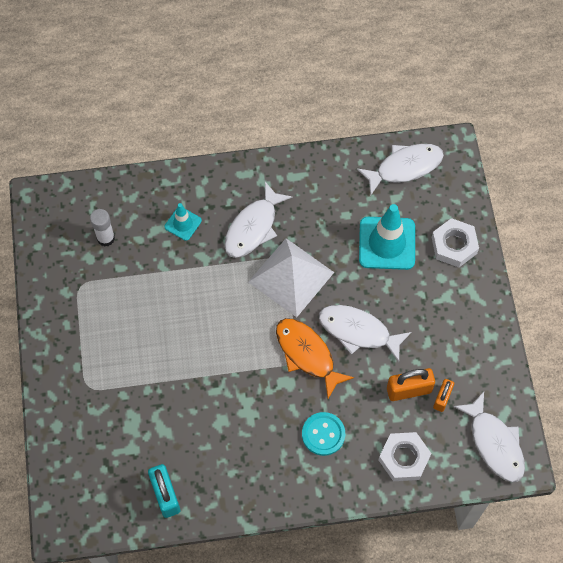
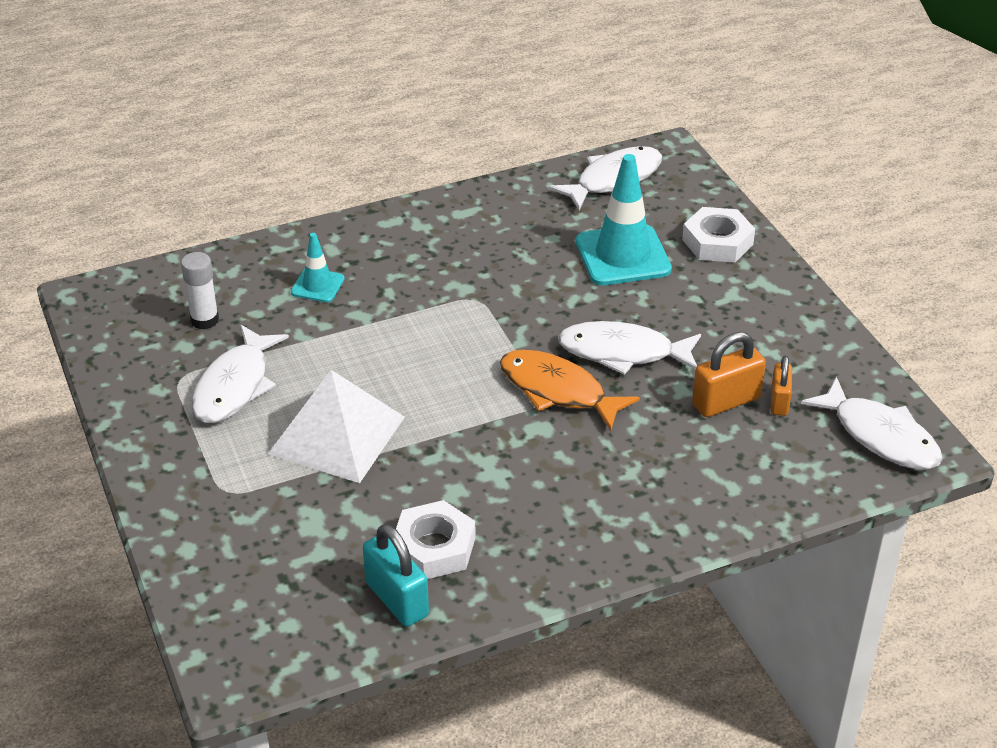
camera: 15 degrees left, 25 degrees down
white fish [224,182,292,258] -> white fish moved to [192,325,289,423]
white pyramid [248,238,334,317] -> white pyramid moved to [268,370,405,483]
turquoise button [302,412,345,456] -> none
white nut [379,432,432,481] -> white nut moved to [396,500,476,579]

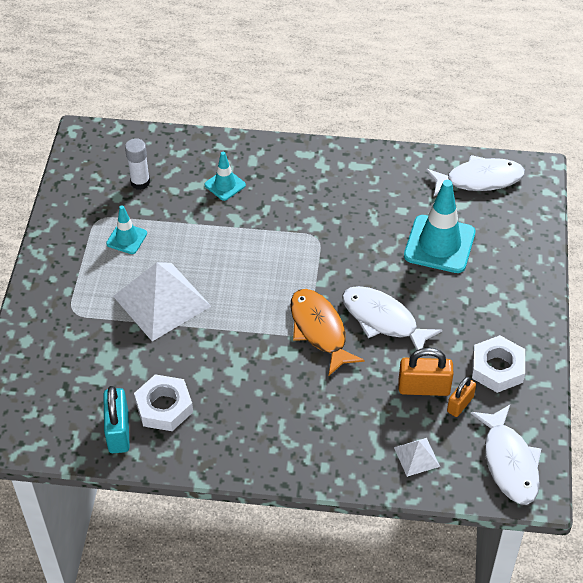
camera: 30 degrees right, 10 degrees up
white fish [192,325,289,423] -> turquoise traffic cone [106,205,147,254]
white nut [682,207,755,263] -> white nut moved to [472,335,525,393]
none -> white pyramid [394,438,440,477]

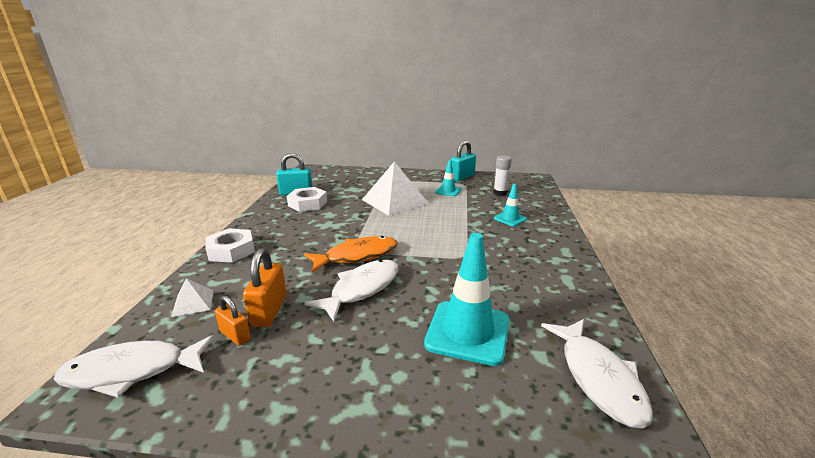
camera: 90 degrees right, 25 degrees down
white nut [472,335,525,393] -> white nut moved to [206,228,255,263]
none -> turquoise padlock [451,140,476,181]

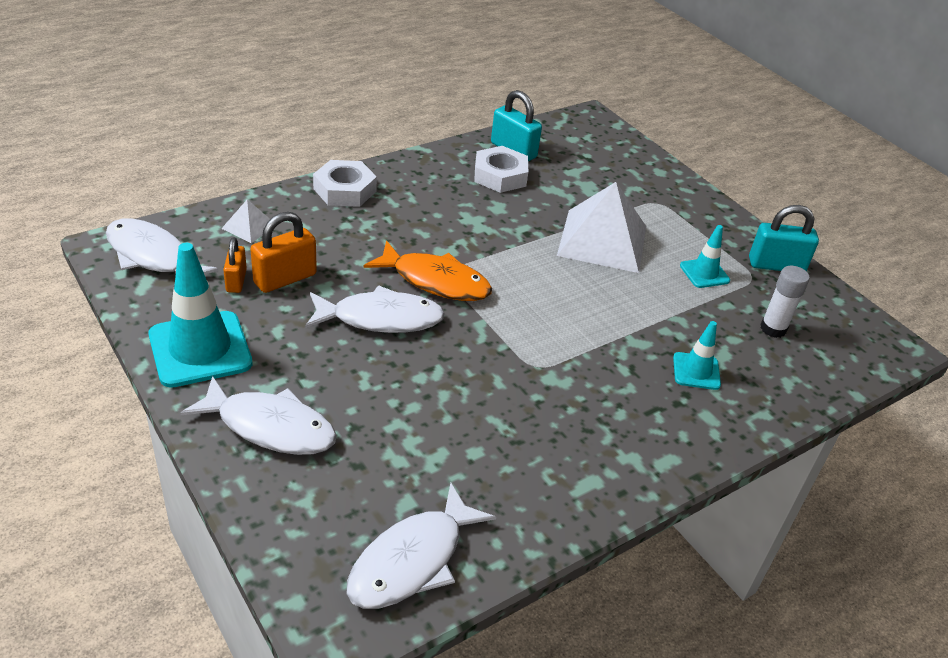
camera: 45 degrees right, 15 degrees up
turquoise traffic cone [424,233,510,366] -> turquoise traffic cone moved to [148,243,252,388]
none -> white fish [180,376,337,455]

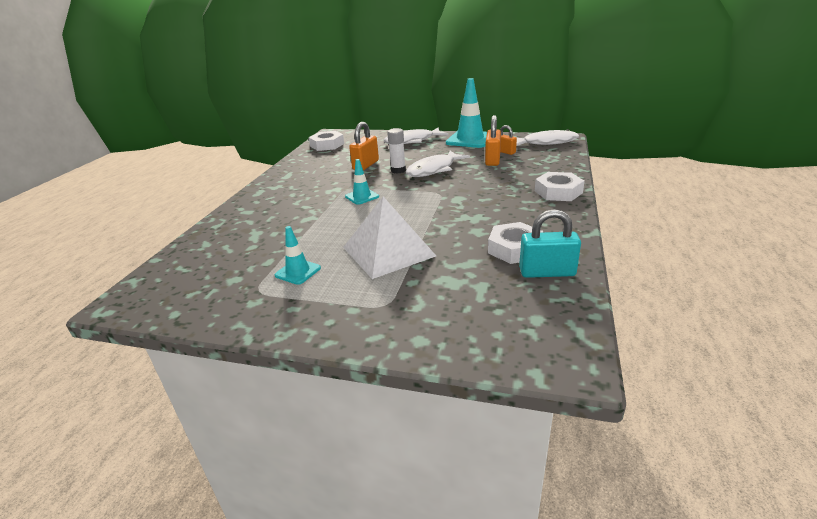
camera: 145 degrees right, 10 degrees down
white pyramid [221,199,270,243] -> none
white fish [347,483,496,609] -> white nut [309,131,344,151]
orange fish [363,240,492,301] -> none
turquoise traffic cone [673,321,721,390] -> turquoise traffic cone moved to [345,159,379,205]
turquoise padlock [749,205,819,271] -> none
white glue stick [760,266,810,338] -> white glue stick moved to [387,128,406,174]
none -> orange padlock [349,122,379,171]

